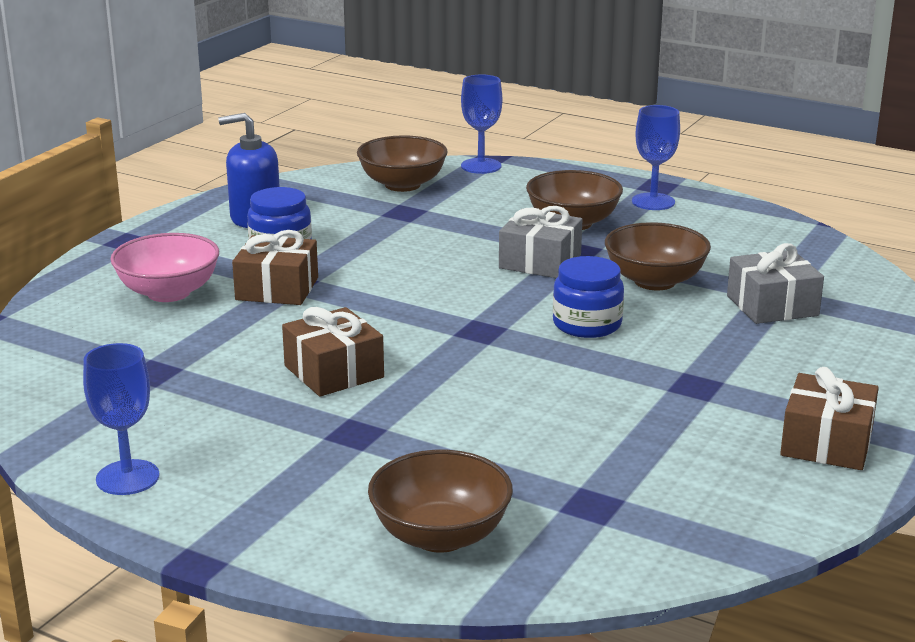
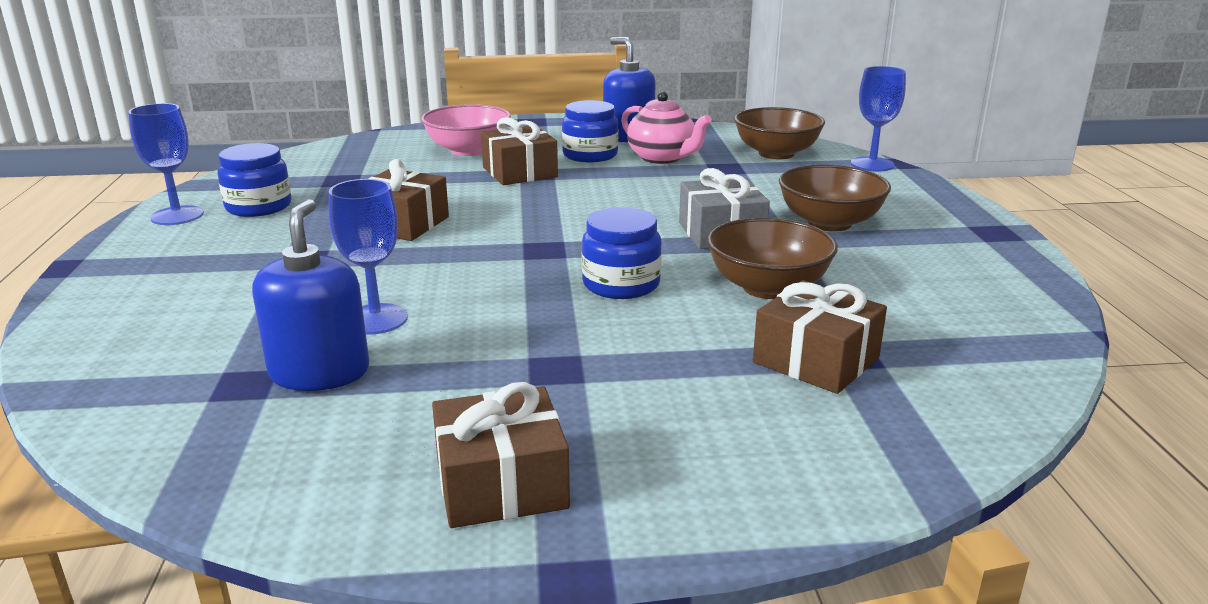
camera: 55 degrees right, 0 degrees up
brown bowl [368,450,513,553] -> none
blue goblet [632,105,680,210] -> blue goblet moved to [329,179,408,334]
grey gift [727,243,824,324] -> brown gift [753,280,887,394]
none -> blue jar [217,143,291,217]
none -> blue soap dispenser [252,199,369,391]
none -> pink teapot [621,91,712,164]

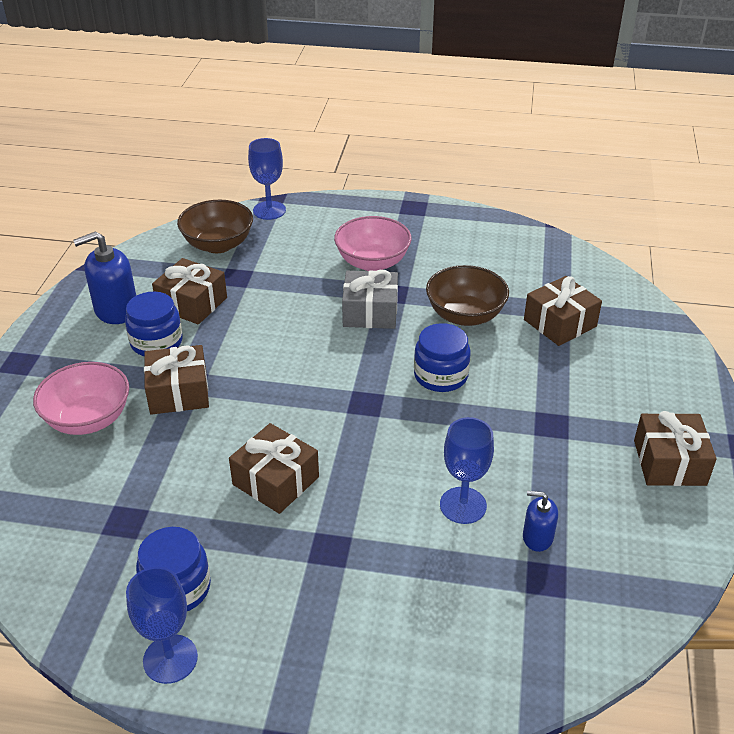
camera: 75 degrees left, 15 degrees up
blue soap dispenser [252,199,369,391] -> blue soap dispenser [523,491,558,552], size x0.56
pink teapot [621,91,712,164] -> brown gift [152,258,227,325]
brown bowl [779,165,891,232] -> pink bowl [334,216,412,271]

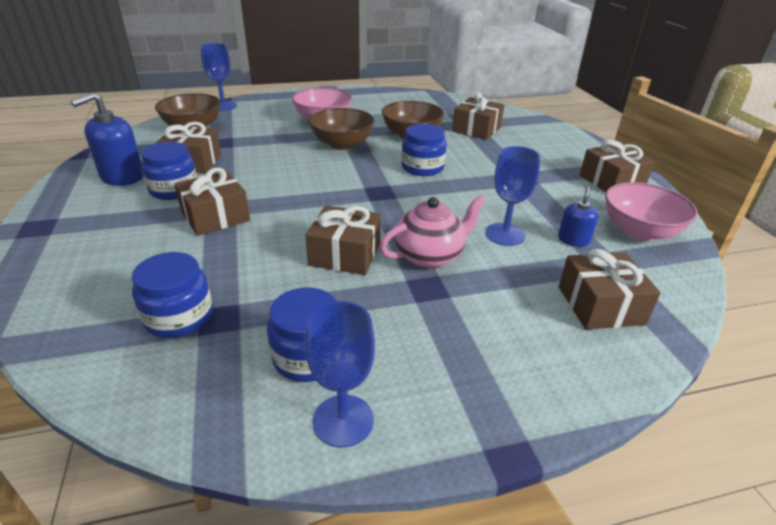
camera: 25 degrees left, 5 degrees down
pink bowl [33,362,129,435] -> pink bowl moved to [605,182,698,241]
grey gift [342,270,398,329] -> brown bowl [309,108,375,150]
blue soap dispenser [523,491,558,552] -> blue soap dispenser turned 120 degrees clockwise [558,186,599,247]
none -> blue jar [132,252,213,338]
none -> pink teapot [380,196,486,269]
none -> brown gift [559,249,661,330]

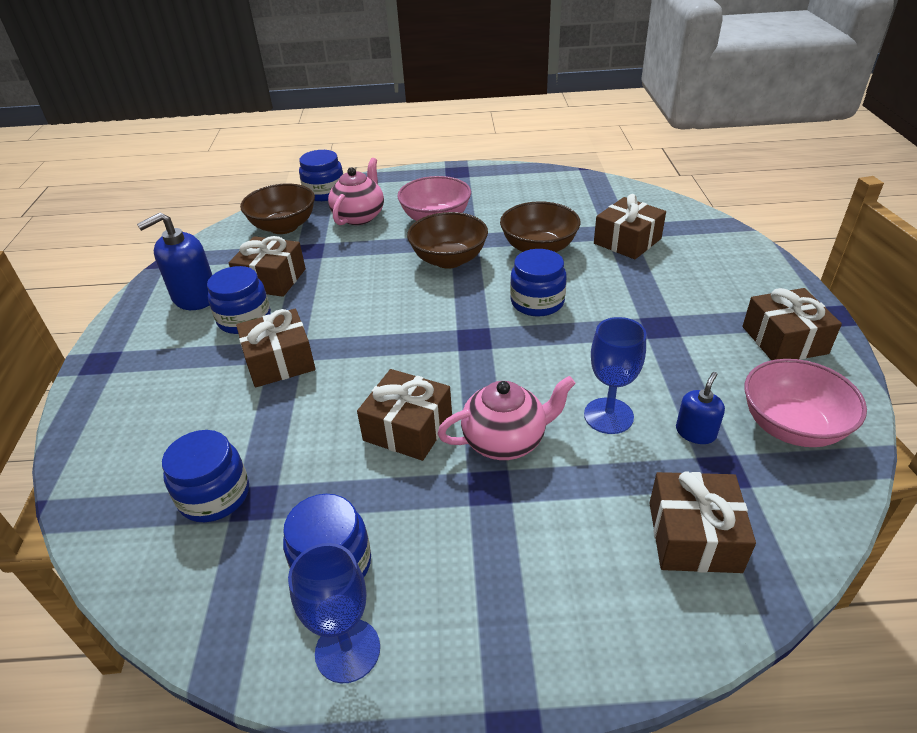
camera: 15 degrees right, 5 degrees up
blue goblet [200,43,237,111] -> blue jar [299,150,343,201]
none -> pink teapot [328,158,384,225]

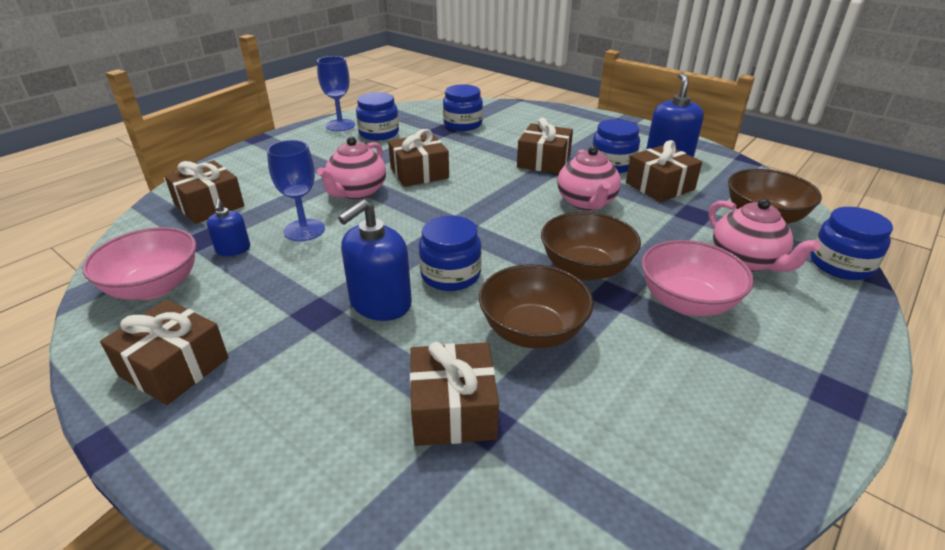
camera: 130 degrees right, 5 degrees down
none -> blue soap dispenser [338,199,412,321]
none -> pink teapot [557,146,621,210]

